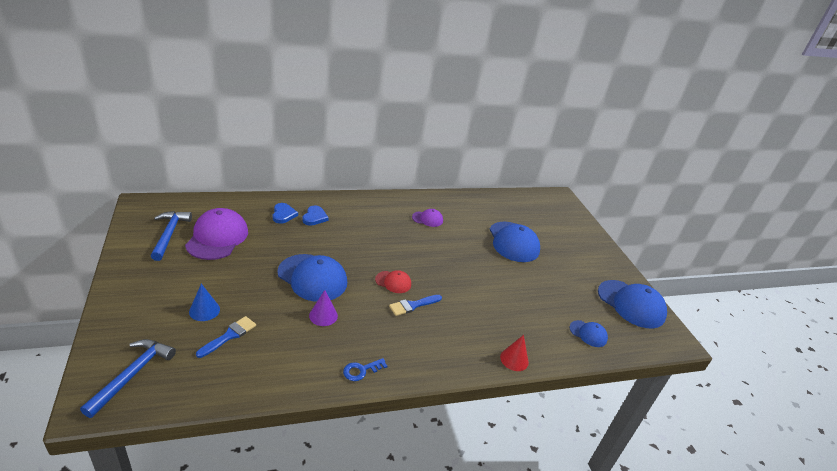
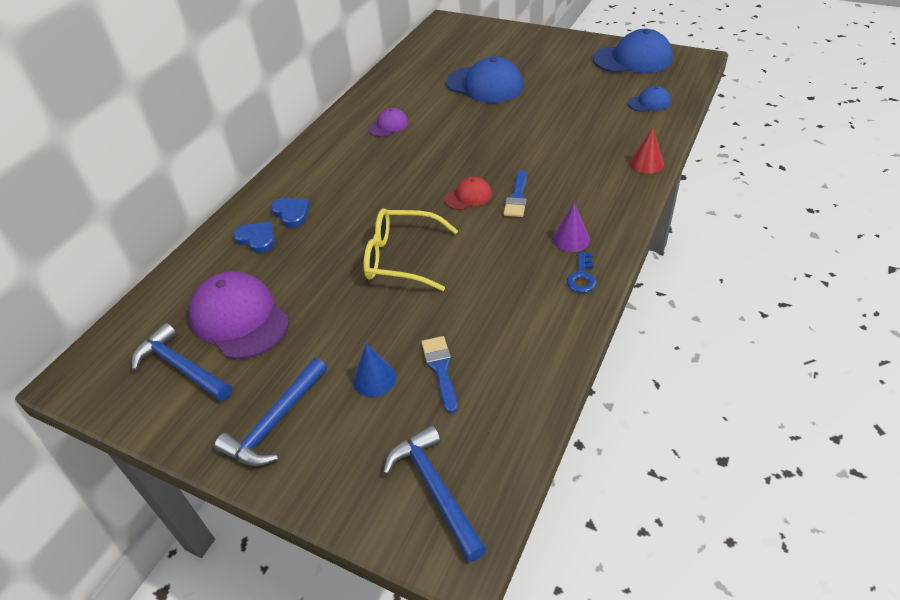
camera: 40 degrees left, 10 degrees up
blue cap [277,254,347,302] -> yellow glasses [364,208,458,291]
purple cone [309,290,338,326] -> purple cone moved to [552,203,590,252]
none -> blue hammer [215,358,327,466]

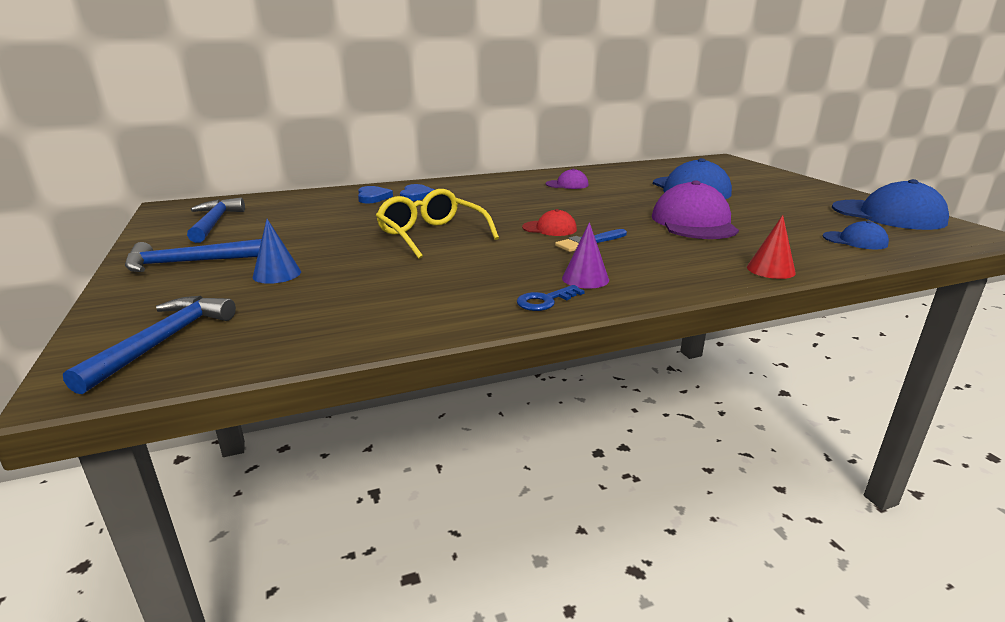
camera: 40 degrees right, 20 degrees down
purple cap [188,271,289,359] -> purple cap moved to [652,180,739,239]
blue brush [421,336,457,413] -> none

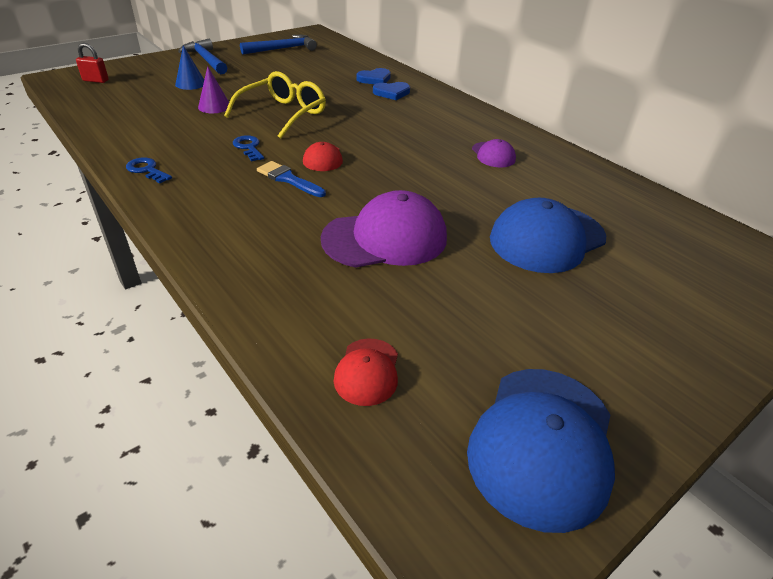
camera: 70 degrees right, 15 degrees up
blue hammer [63,296,236,394] -> red padlock [76,43,109,83]
purple cone [562,222,609,288] -> purple cone moved to [198,66,229,113]
red cone [747,215,796,279] -> none
blue cap [823,221,889,249] -> red cap [334,338,398,406]
none -> blue key [233,135,264,161]

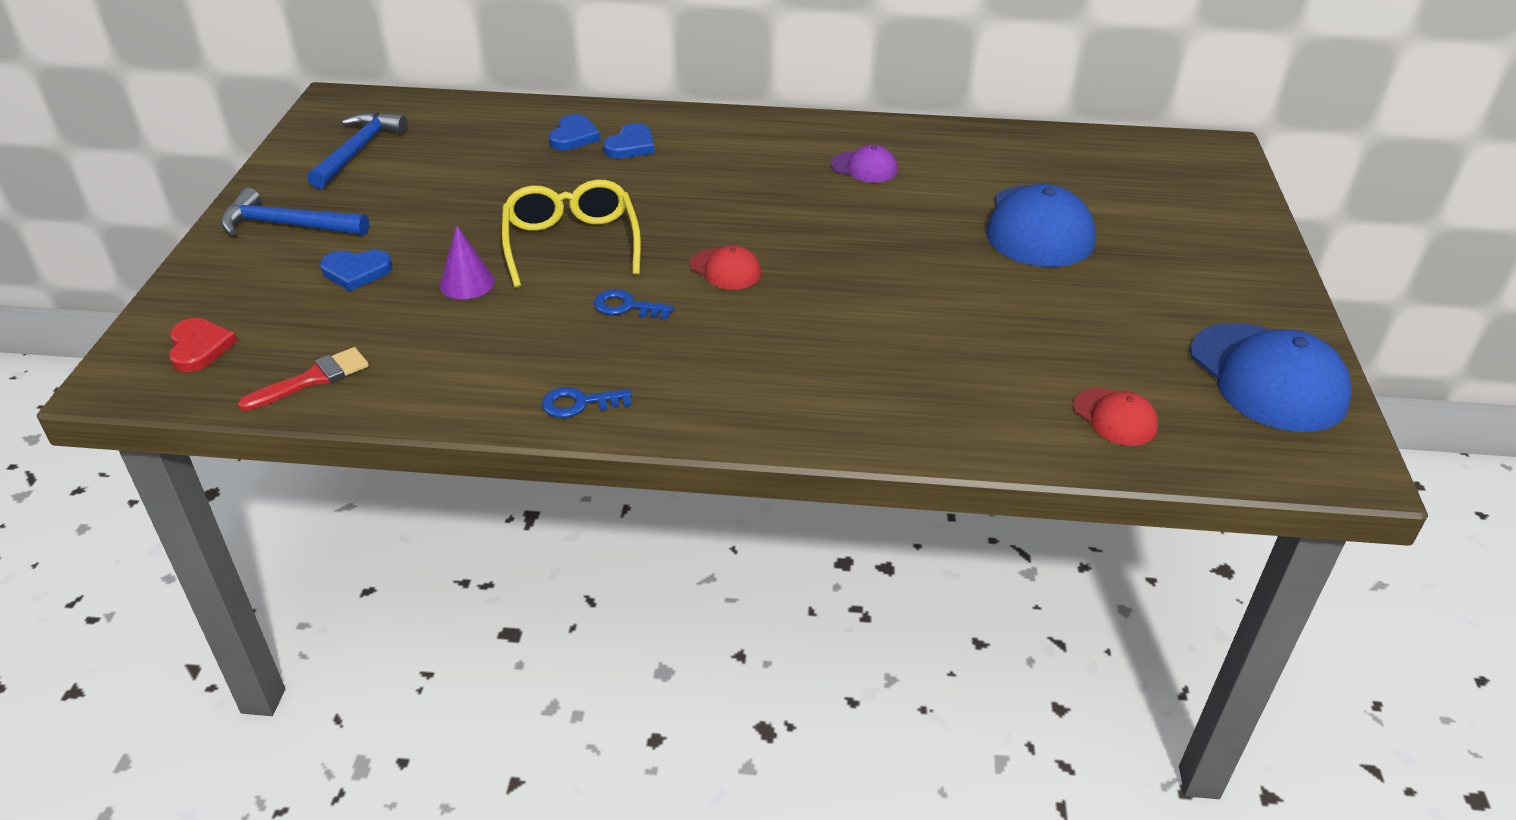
camera: 45 degrees left, 0 degrees up
red padlock [76,43,109,83] -> red heart [169,318,237,372]
blue cone [175,45,204,90] -> blue heart [320,250,392,291]
blue brush [257,161,326,197] -> none
purple cap [321,190,447,268] -> none
none -> red brush [238,347,369,411]

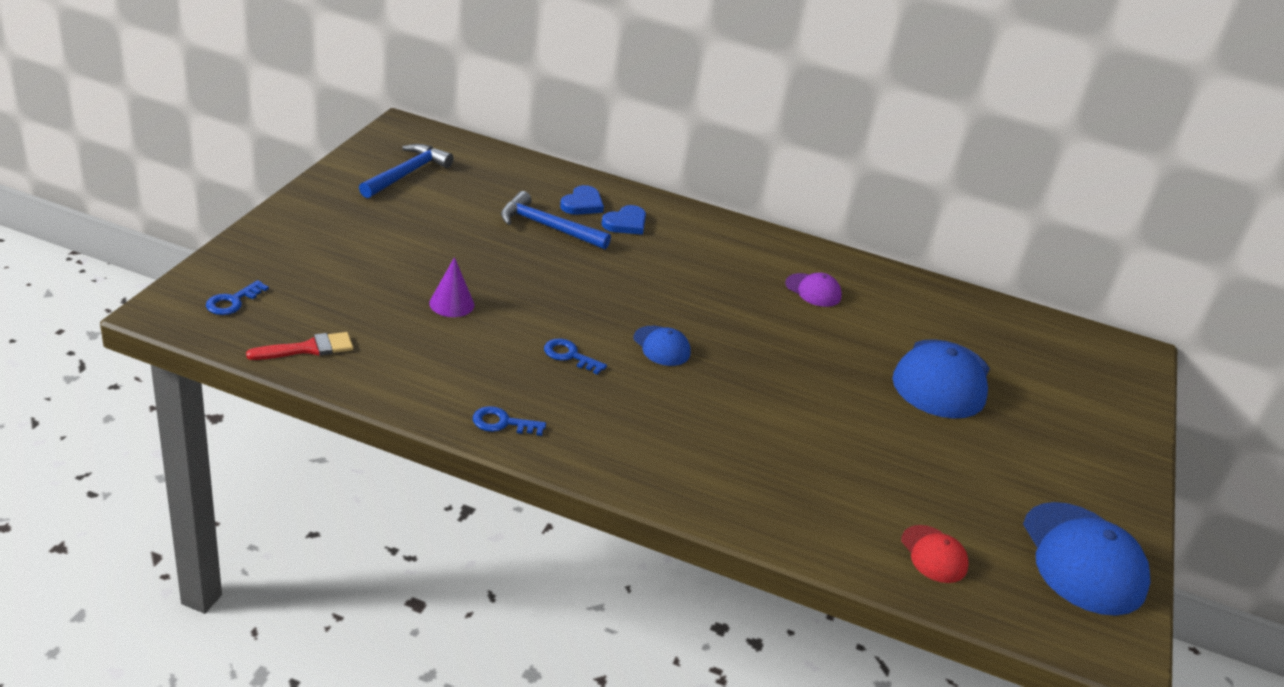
camera: 10 degrees right, 5 degrees down
red heart [169,318,237,372] -> blue key [206,280,269,315]
blue hammer [221,188,369,235] -> blue hammer moved to [501,191,611,249]
blue heart [320,250,392,291] -> none
yellow glasses [502,179,641,288] -> none
red cap [690,245,761,290] -> blue cap [634,326,690,366]

